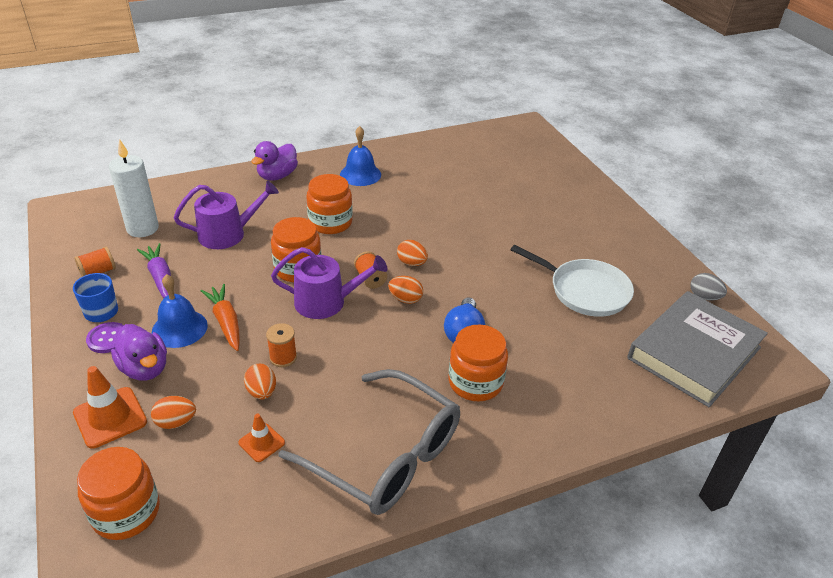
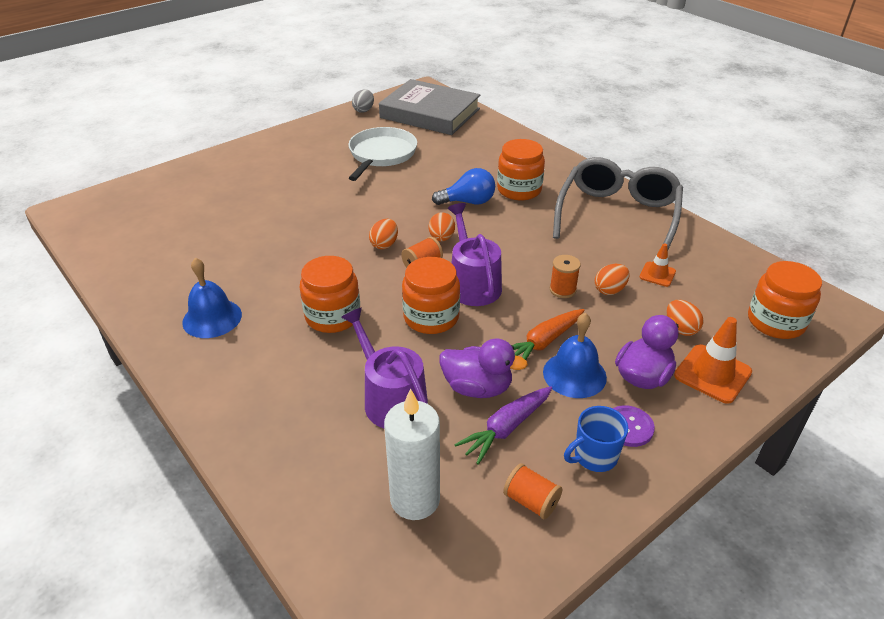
camera: 105 degrees left, 0 degrees up
purple duck [251,141,298,180] -> purple duck moved to [439,338,528,398]

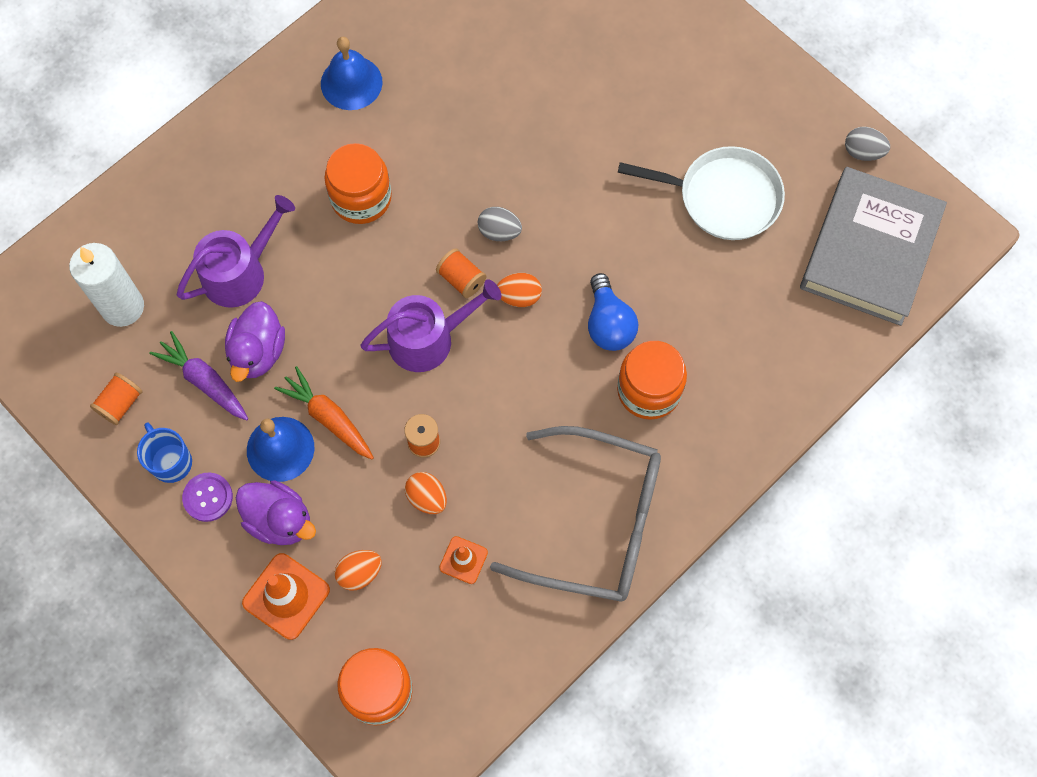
camera: 85 degrees right, 30 degrees up
orange egg [369,219,398,249] -> grey egg [478,207,522,241]
orange jar [402,257,460,334] -> none

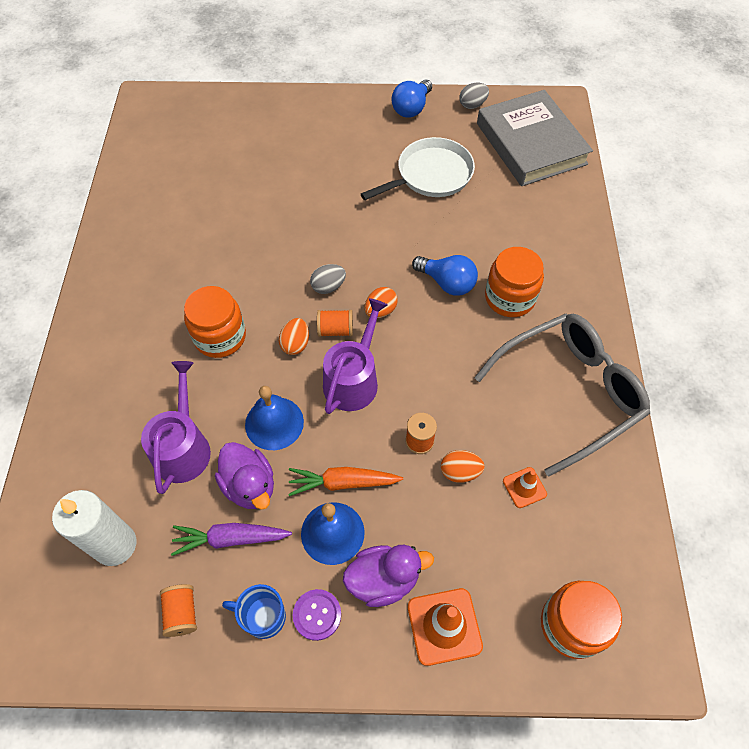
camera: 45 degrees left, 10 degrees down
blue bell [321,37,383,110] -> blue bell moved to [245,386,304,450]
orange egg [335,550,382,591] -> orange egg moved to [279,318,309,355]
none -> blue light bulb [392,79,432,118]

